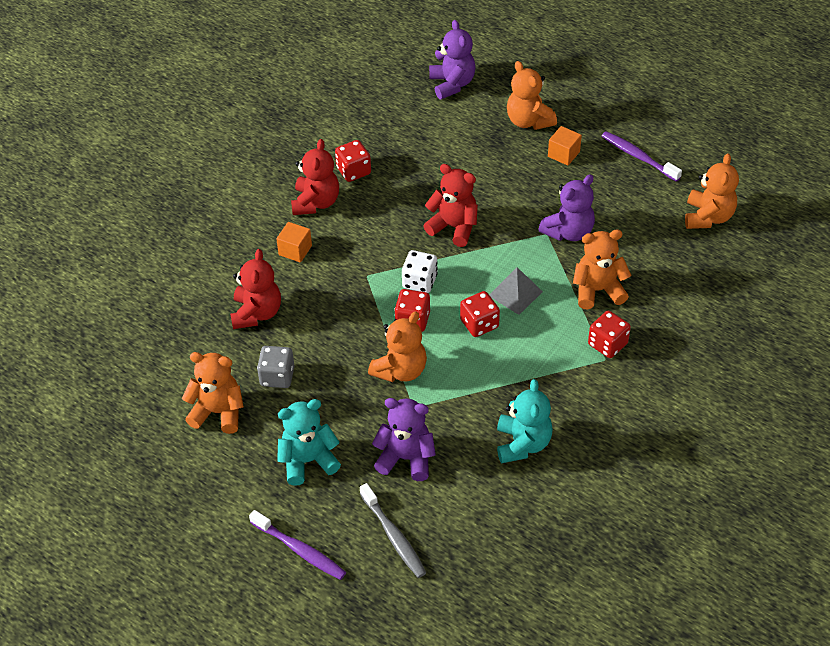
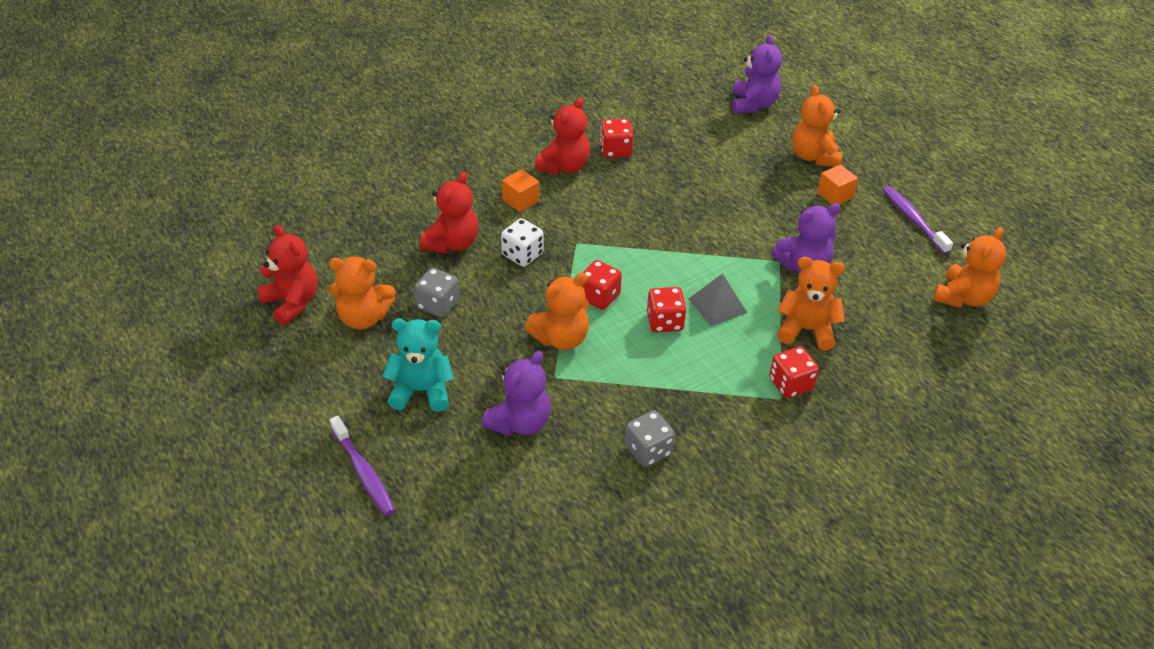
camera: 20 degrees right, 5 degrees down
orange teddy bear [182,352,244,434] -> orange teddy bear turned 150 degrees clockwise [329,257,395,330]
grey toothbrush [360,483,426,578] -> none
purple teddy bear [372,398,436,481] -> purple teddy bear turned 90 degrees clockwise [482,351,551,436]
white dice [402,250,438,293] -> white dice moved to [501,218,543,267]
red teddy bear [423,164,478,247] -> red teddy bear moved to [257,225,317,326]
turquoise teddy bear [497,379,553,463] -> grey dice [625,410,675,467]

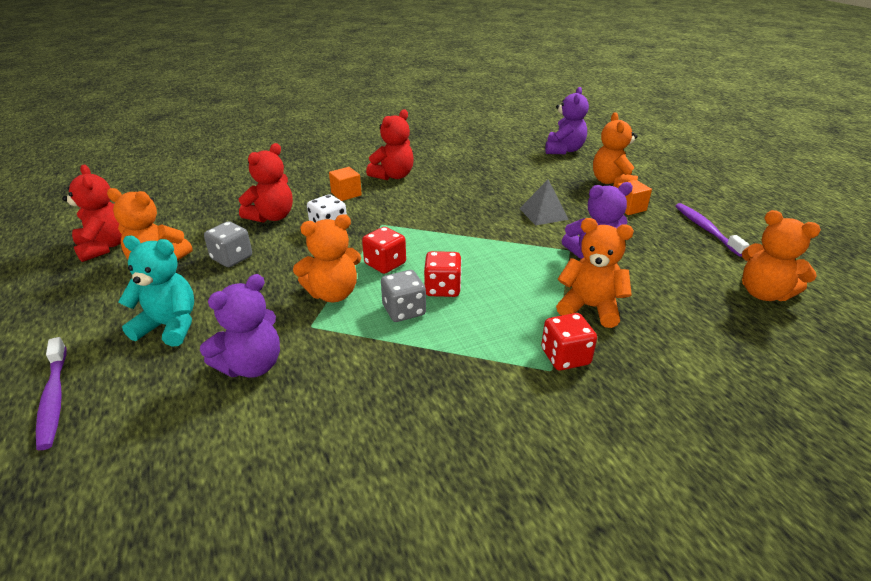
camera: 10 degrees right, 10 degrees down
red dice [600,119,633,158] -> none
grey dice [625,410,675,467] -> grey dice moved to [381,270,426,322]
grey pyramid [689,273,747,326] -> grey pyramid moved to [519,180,569,226]
orange teddy bear [934,227,1007,308] -> orange teddy bear turned 90 degrees clockwise [742,210,821,301]

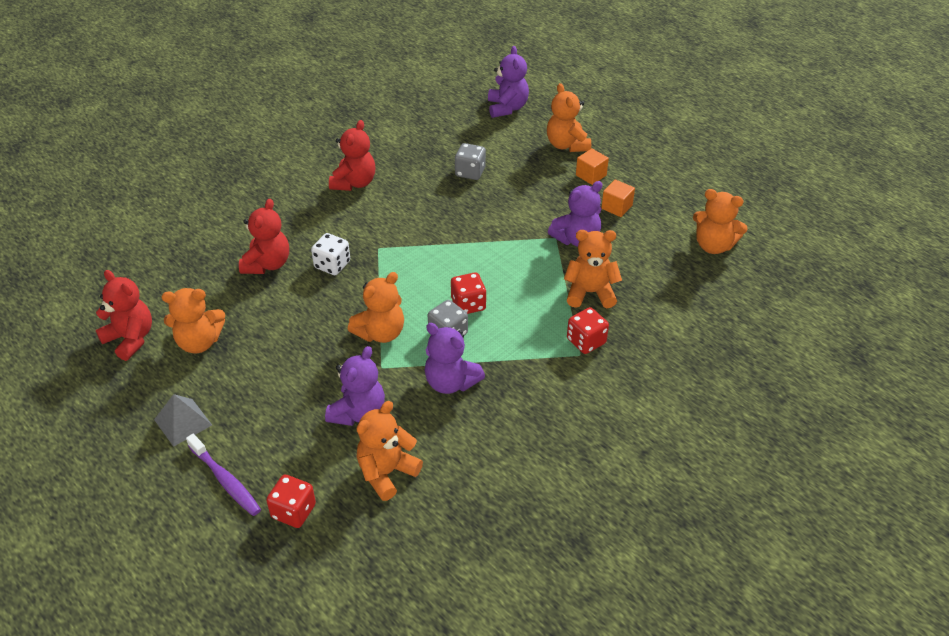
camera: 20 degrees left, 10 degrees up
turquoise teddy bear [118,236,194,346] -> none
grey dice [204,221,252,267] -> grey dice moved to [455,143,486,180]
orange cube [329,167,362,201] -> orange cube moved to [601,179,635,217]
red dice [362,227,406,274] -> red dice moved to [266,475,316,528]
grey pyramid [519,180,569,226] -> grey pyramid moved to [154,394,212,447]
purple toothbrush [676,203,750,257] -> none
none -> orange teddy bear [357,401,423,501]
none -> purple teddy bear [425,323,485,394]

